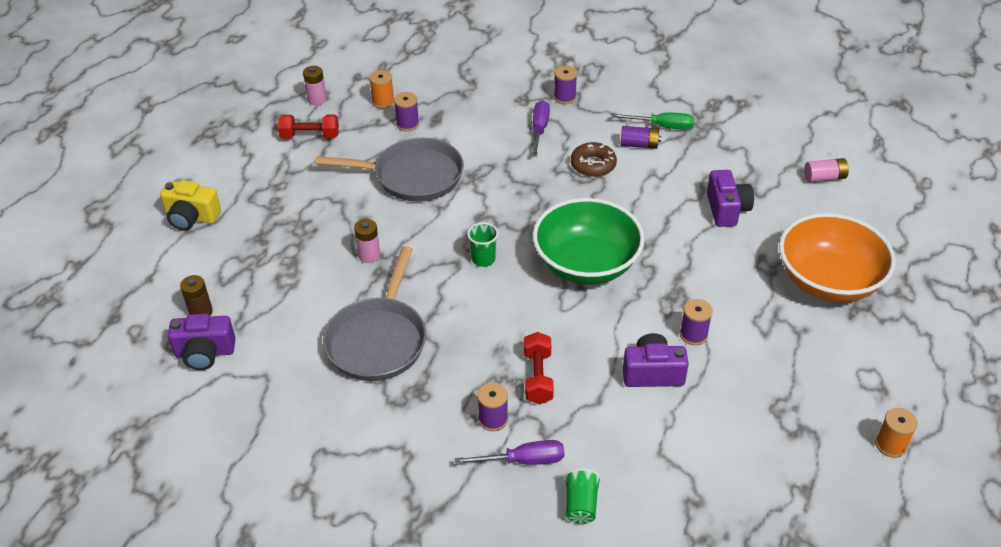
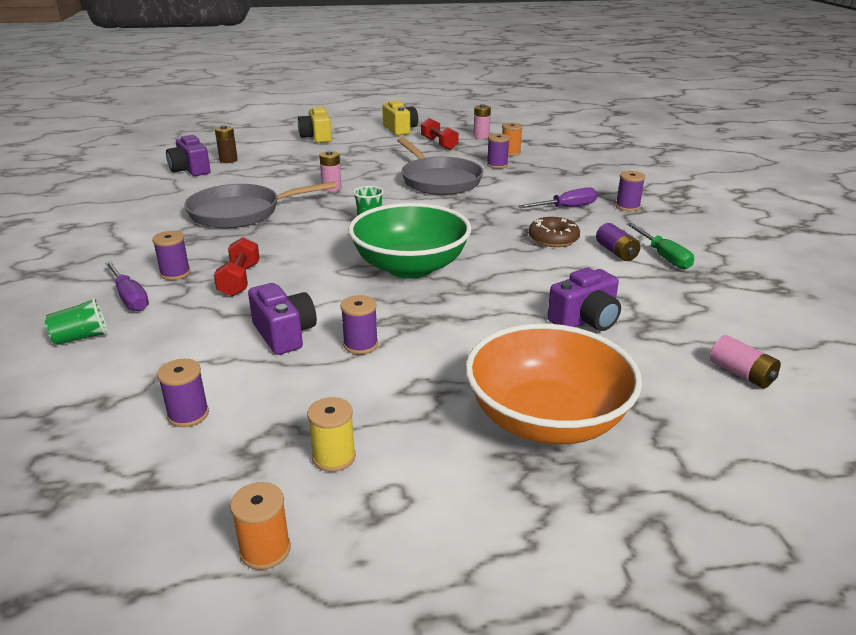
camera: 60 degrees right, 15 degrees down
red dumbbell [524,332,554,404] -> red dumbbell turned 60 degrees counterclockwise [214,237,260,297]
none -> purple spool [157,359,209,427]
none -> yellow spool [307,397,356,472]
none -> yellow camera [382,100,418,136]

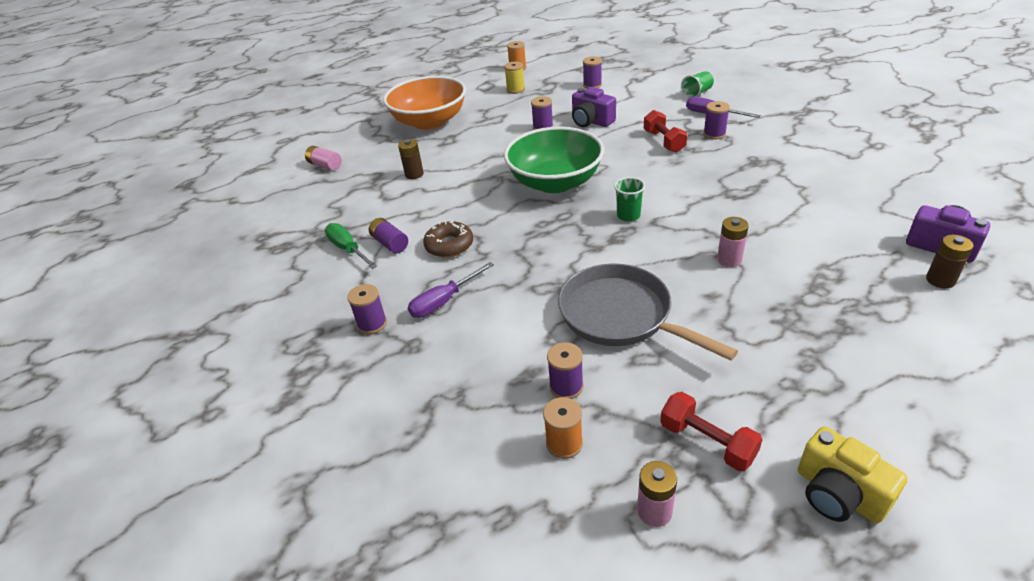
camera: 165 degrees right, 10 degrees up
grey pan [184,181,337,228] -> none
yellow camera [298,106,332,143] -> none
purple camera [547,268,621,331] -> brown battery [398,139,424,179]

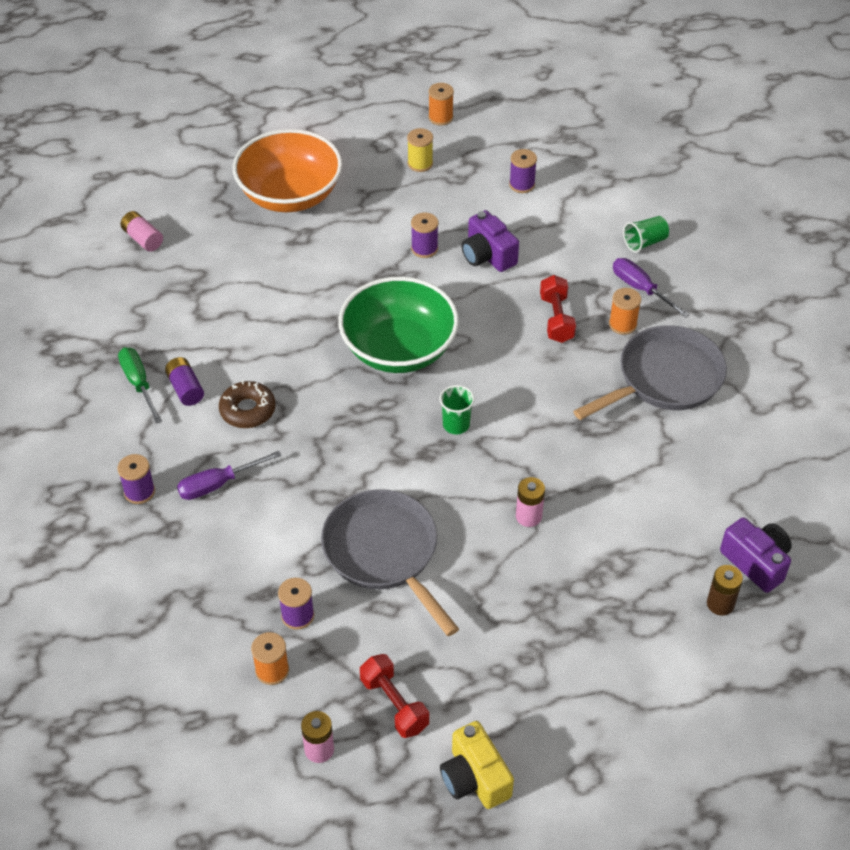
camera: 10 degrees right, 10 degrees up
brown battery [398,139,424,179] -> none
purple spool [703,101,730,139] -> orange spool [609,288,641,335]
none -> grey pan [573,325,727,420]

